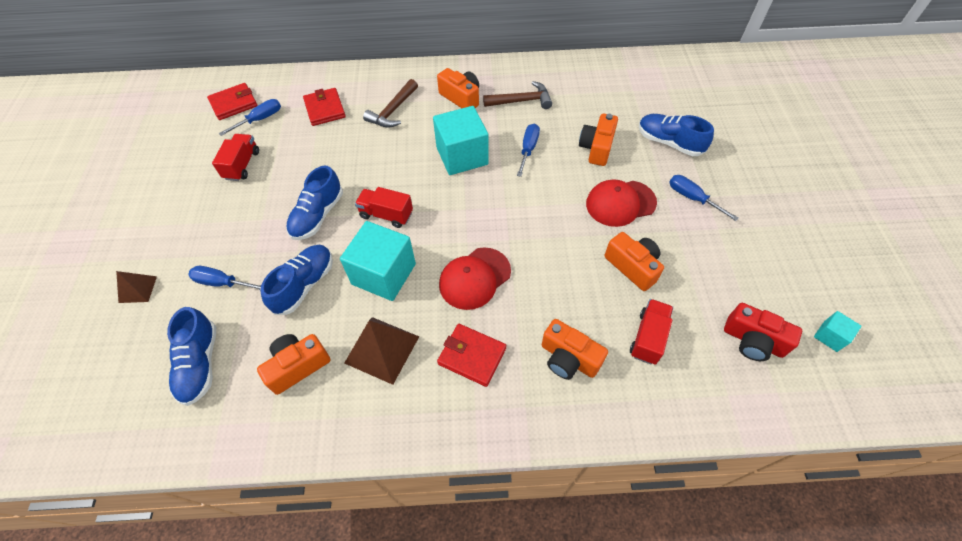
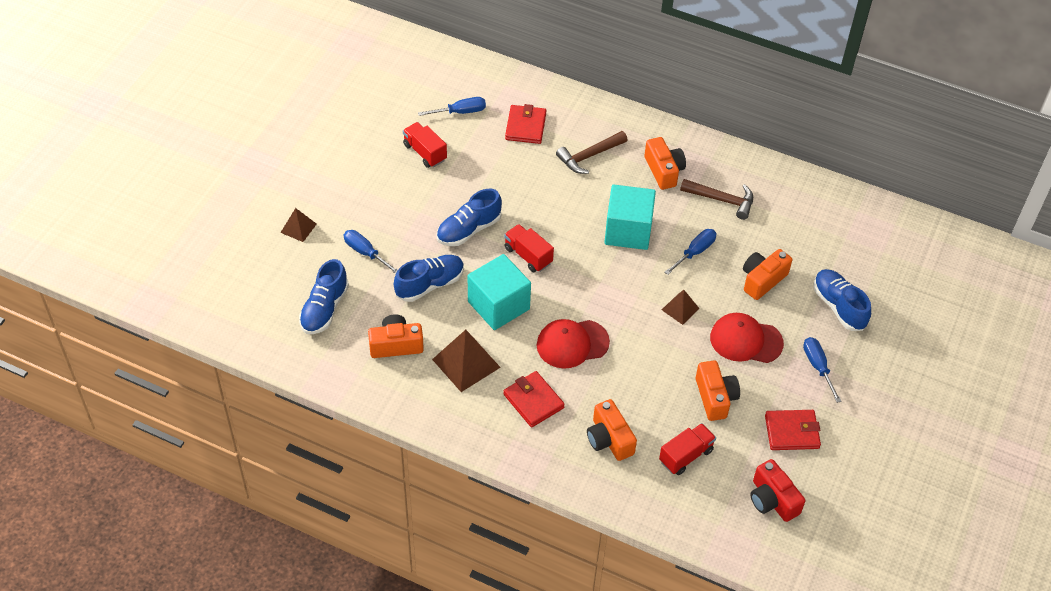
camera: 25 degrees right, 5 degrees down
red wallet [207,83,257,120] -> red wallet moved to [765,410,821,450]
red truck [212,134,259,181] -> red truck turned 75 degrees counterclockwise [403,122,447,168]
turquoise cube [814,311,862,352] -> none
none -> brown pyramid [662,290,700,325]

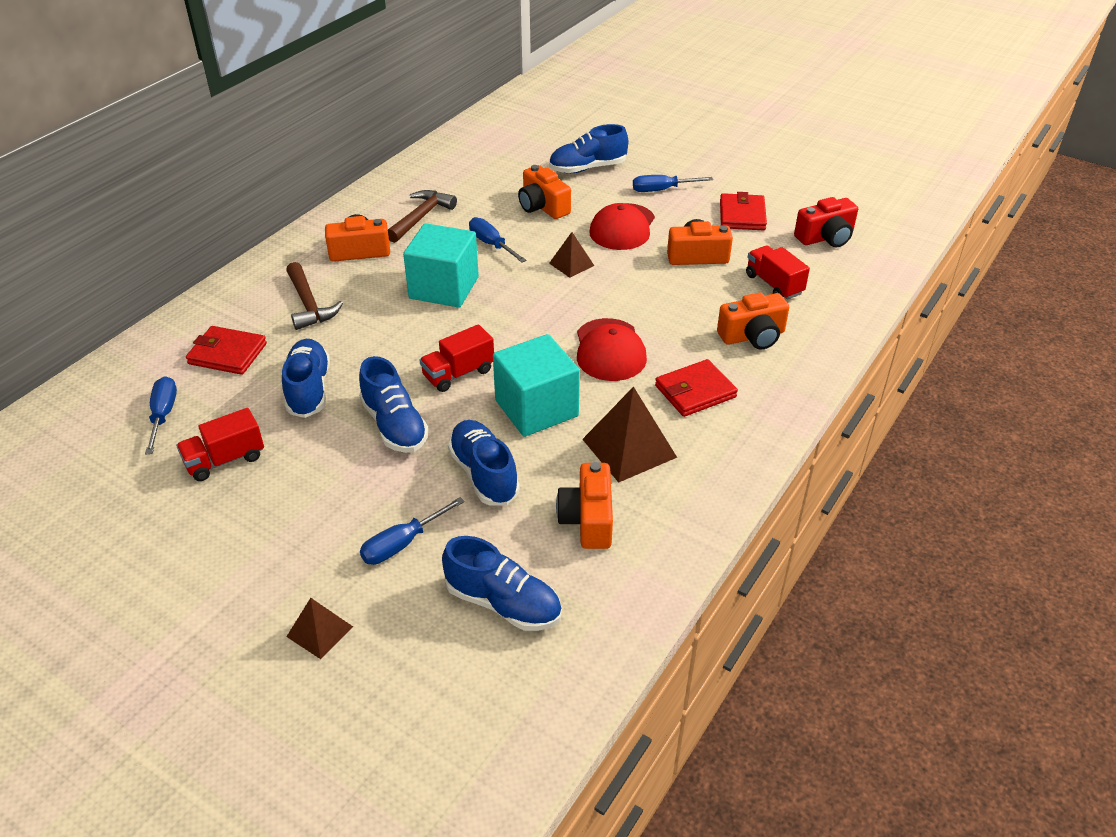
camera: 80 degrees left, 10 degrees down
none -> blue shoe [282,339,330,418]

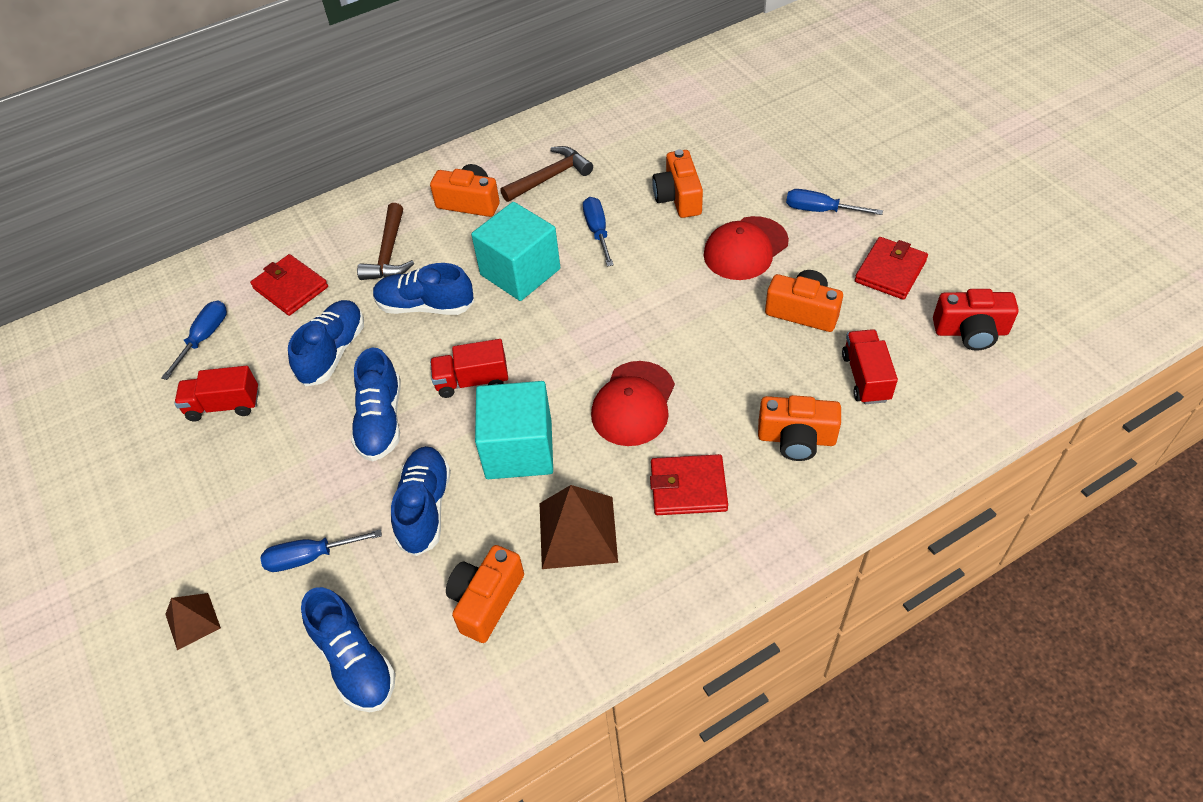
camera: 30 degrees right, 10 degrees up
blue shoe [549,124,628,173] -> blue shoe moved to [373,263,474,315]
brown pyramid [549,232,594,278] -> none

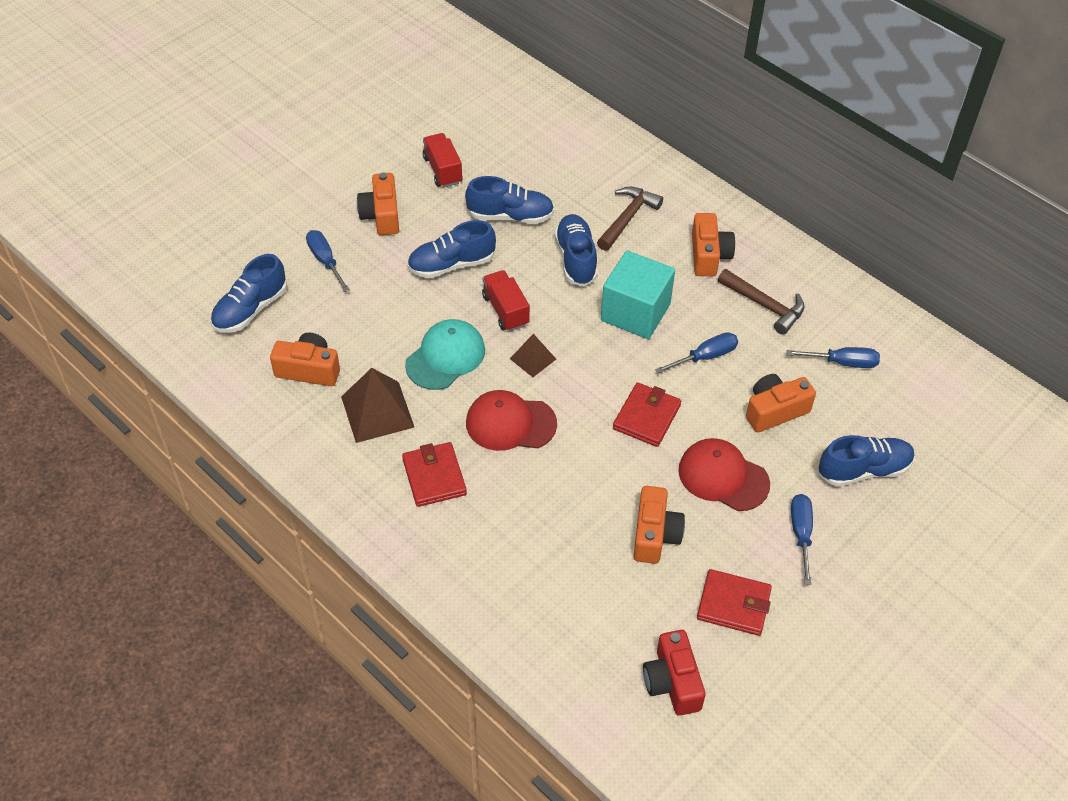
camera: 70 degrees right, 0 degrees up
blue screwdriver [161,300,227,380] -> blue screwdriver moved to [786,347,880,368]
brown pyramid [165,593,221,650] -> brown pyramid moved to [510,334,556,377]
red wallet [250,254,328,316] -> red wallet moved to [613,382,681,447]
brown hammer [357,203,414,280] -> brown hammer turned 135 degrees clockwise [597,186,663,251]
blue shoe [391,446,451,556] -> blue shoe moved to [819,435,915,487]
turquoise cube [475,381,553,479] -> turquoise cap [405,319,485,390]
orange camera [758,395,841,461] -> orange camera moved to [357,173,399,235]
red truck [842,329,898,404] -> none

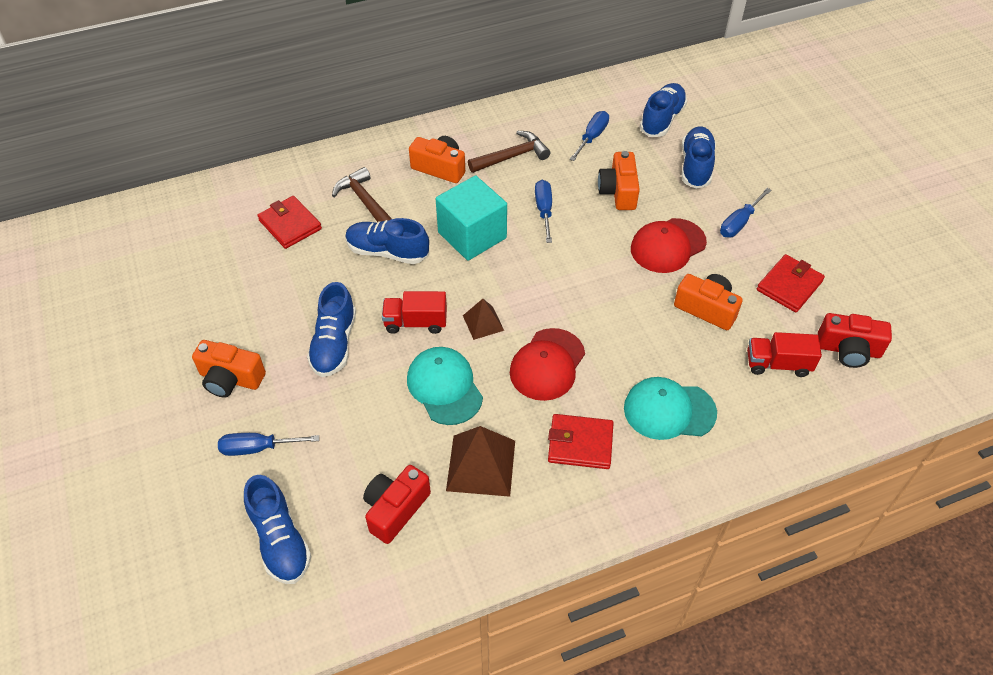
camera: 65 degrees left, 0 degrees up
orange camera [270,333,340,386] -> red camera [363,465,431,544]
red truck [423,133,463,187] -> red truck moved to [747,332,822,377]
blue shoe [465,176,554,224] -> blue shoe moved to [640,83,687,137]
red wallet [613,382,681,447] -> red wallet moved to [257,196,322,249]
blue screwdriver [791,494,813,585] -> blue screwdriver turned 75 degrees counterclockwise [720,188,771,238]
none -> turquoise cap [624,377,717,440]

